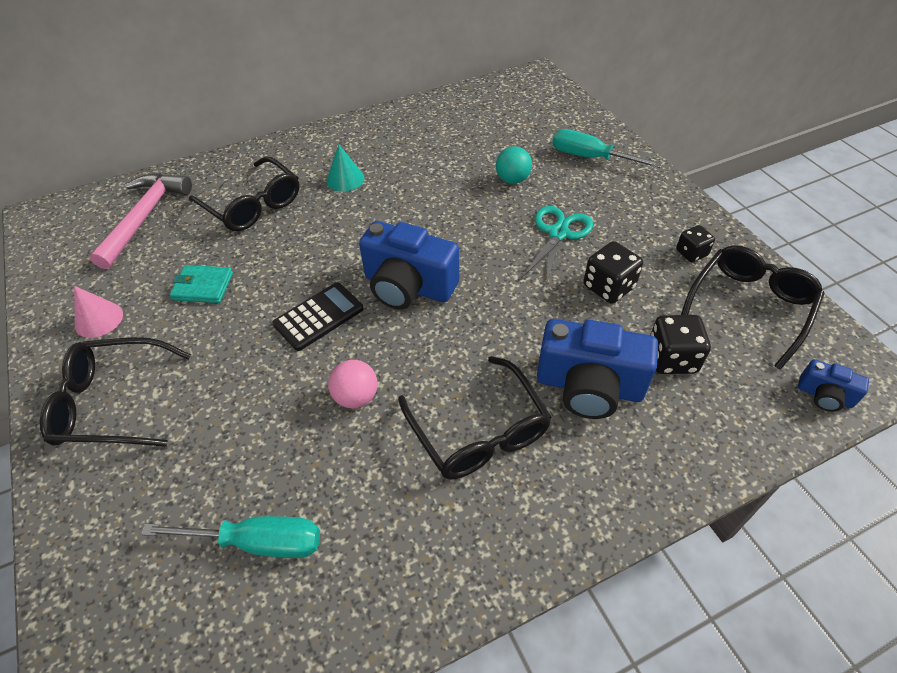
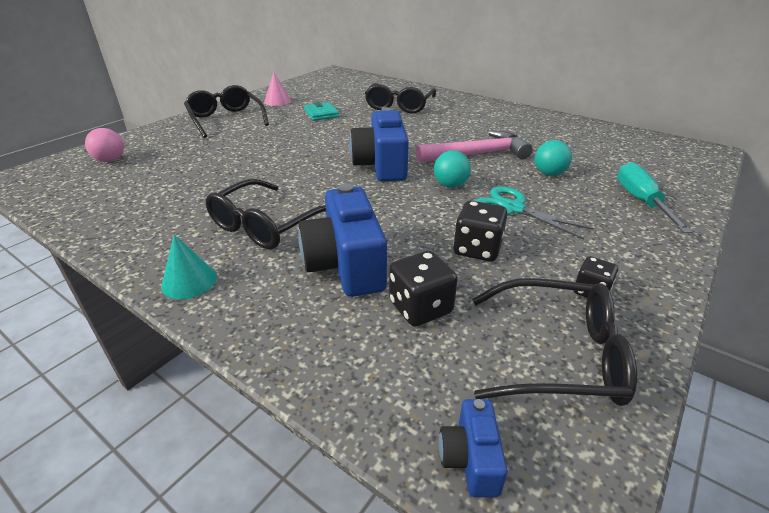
camera: 60 degrees right, 15 degrees down
pink hammer [89,173,192,269] -> pink hammer moved to [416,131,533,163]
turquoise screwdriver [141,516,320,558] -> none
black calculator [273,282,364,351] -> none
turquoise cone [326,145,364,192] -> turquoise cone moved to [161,235,217,299]
pink ball [328,360,378,409] -> pink ball moved to [85,128,124,162]
turquoise scissors [521,206,593,286] -> turquoise scissors turned 135 degrees counterclockwise [476,186,594,240]
none -> turquoise ball [434,150,471,188]

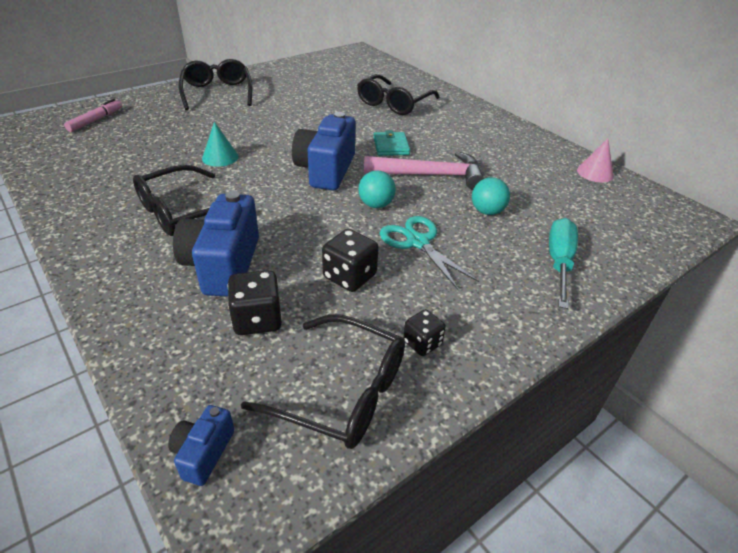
camera: 15 degrees right, 5 degrees up
pink ball [85,128,124,162] -> pink marker [64,99,122,132]
turquoise cone [161,235,217,299] -> turquoise cone moved to [202,122,239,167]
pink cone [264,72,291,106] -> pink cone moved to [577,139,614,182]
turquoise wallet [304,102,339,121] -> turquoise wallet moved to [373,130,410,156]

